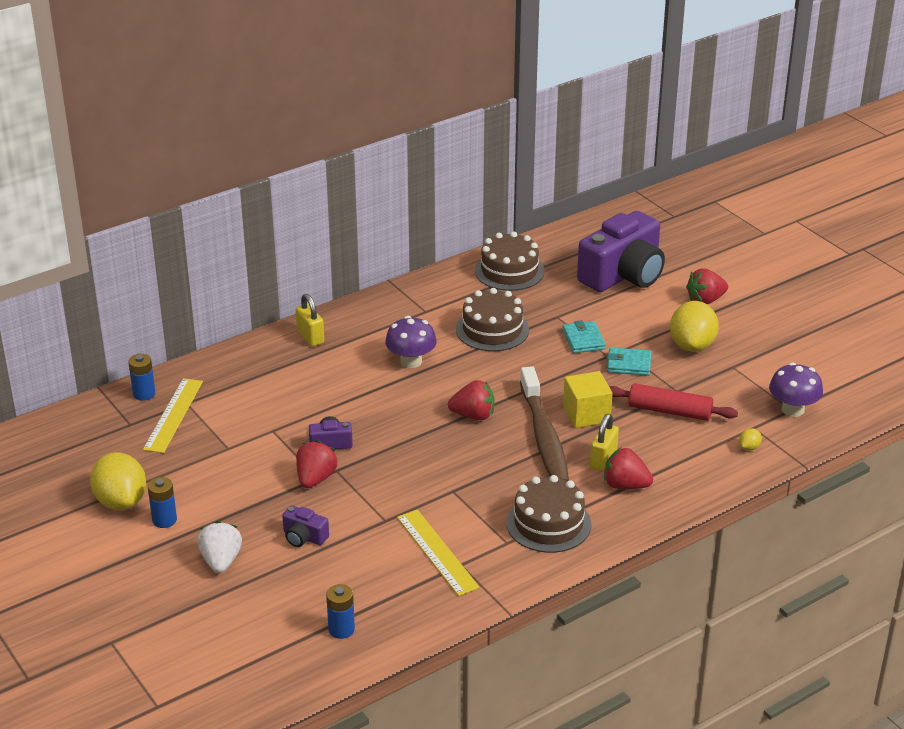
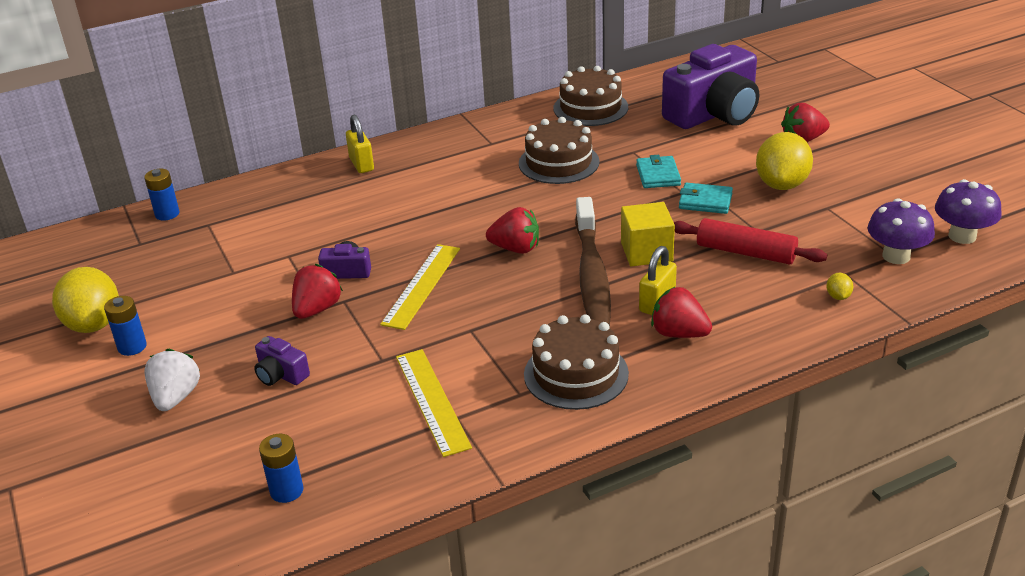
camera: 10 degrees right, 0 degrees up
yellow ruler [143,378,203,453] -> yellow ruler moved to [380,244,460,330]
purple mushroom [385,316,437,368] -> purple mushroom moved to [935,179,1002,244]
yellow lemon [739,428,762,451] -> yellow lemon turned 45 degrees counterclockwise [826,273,853,300]

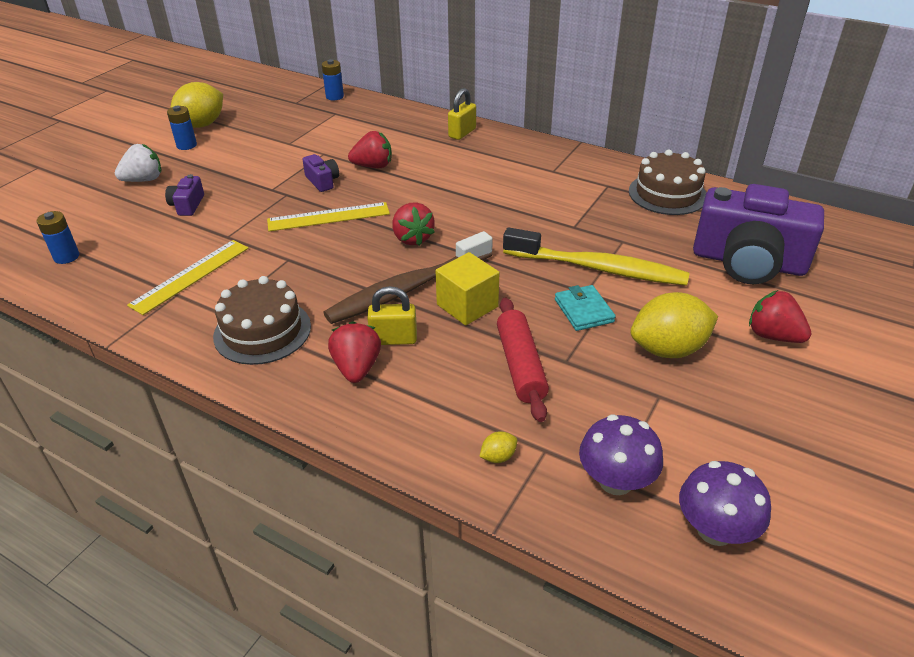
camera: 55 degrees right, 5 degrees up
red strawberry [292,264,343,319] -> red strawberry moved to [348,131,392,168]
brown cake [519,117,600,184] -> none
turquoise wallet [636,155,681,188] -> yellow toothbrush [503,228,690,286]

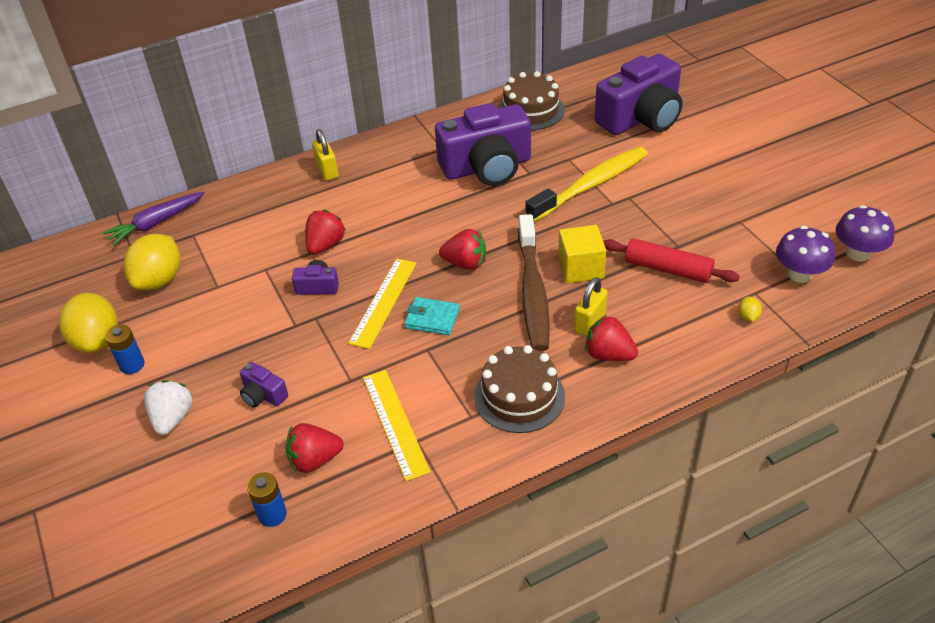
camera: 55 degrees left, 5 degrees up
blue battery [322,59,344,100] -> purple carrot [103,191,204,246]
turquoise wallet [555,285,616,331] -> turquoise wallet moved to [404,297,460,335]
yellow lemon [631,292,718,358] -> yellow lemon moved to [124,234,180,290]
red strawberry [749,290,811,343] -> red strawberry moved to [285,423,344,473]
none -> purple camera [435,103,531,186]

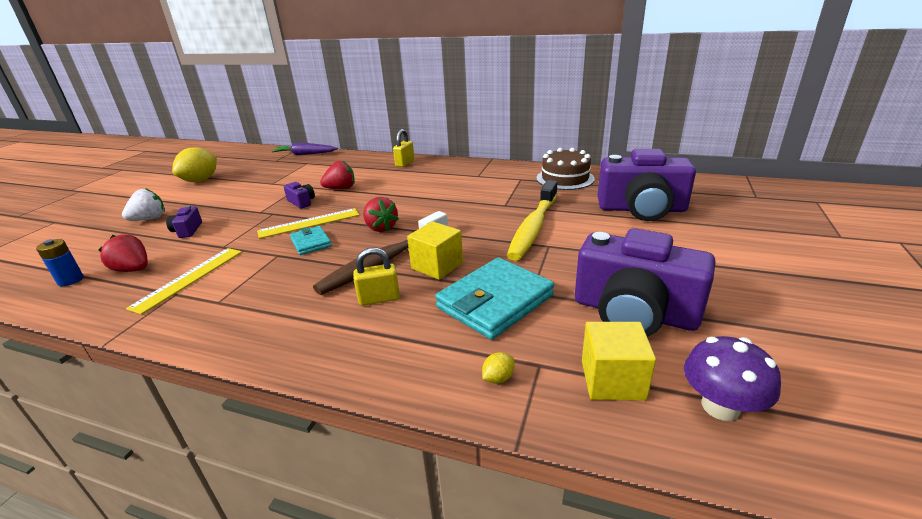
camera: 45 degrees right, 15 degrees down
blue battery [105,324,145,374] -> none
yellow lemon [124,234,180,290] -> none
purple camera [435,103,531,186] -> purple camera moved to [575,228,716,337]
brown cake [474,345,565,433] -> none
yellow toothbrush [525,147,648,222] -> yellow toothbrush turned 105 degrees clockwise [507,180,557,261]
red strawberry [585,315,638,361] -> none
red rolling pin [603,238,740,283] -> turquoise wallet [435,258,554,340]
purple mushroom [776,226,835,283] -> yellow cube [582,322,656,401]

